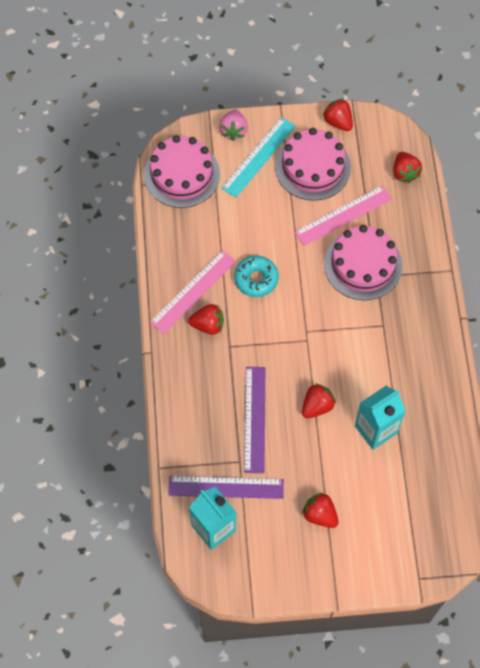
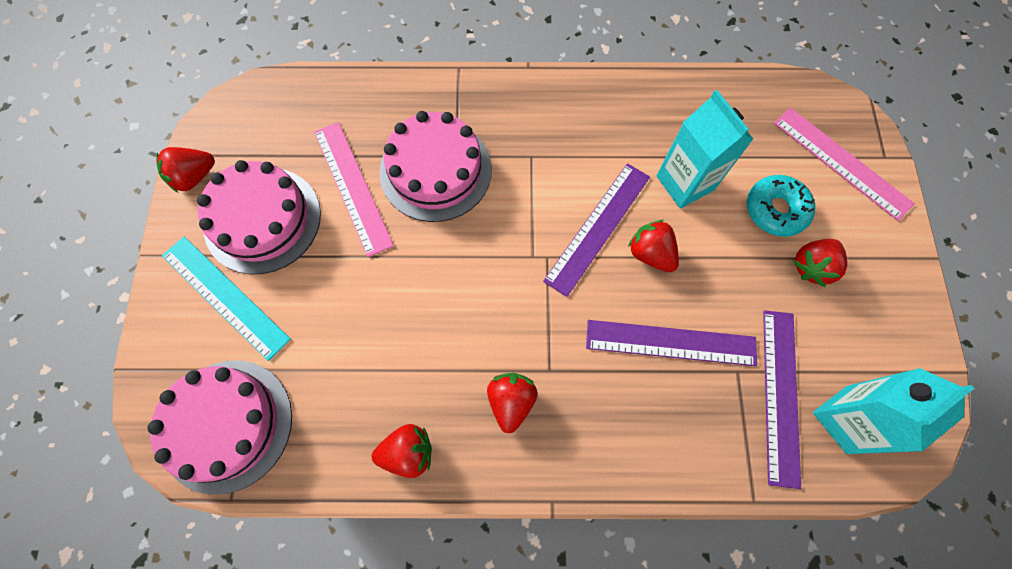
camera: 85 degrees left, 5 degrees up
pink ruler [150,250,236,334] -> pink ruler moved to [774,107,915,221]
pink strawberry [219,109,248,141] -> none
turquoise donut [234,256,279,297] -> turquoise donut moved to [747,175,816,237]
red strawberry [393,152,422,183] -> red strawberry moved to [372,424,432,478]
none -> purple ruler [543,163,650,297]

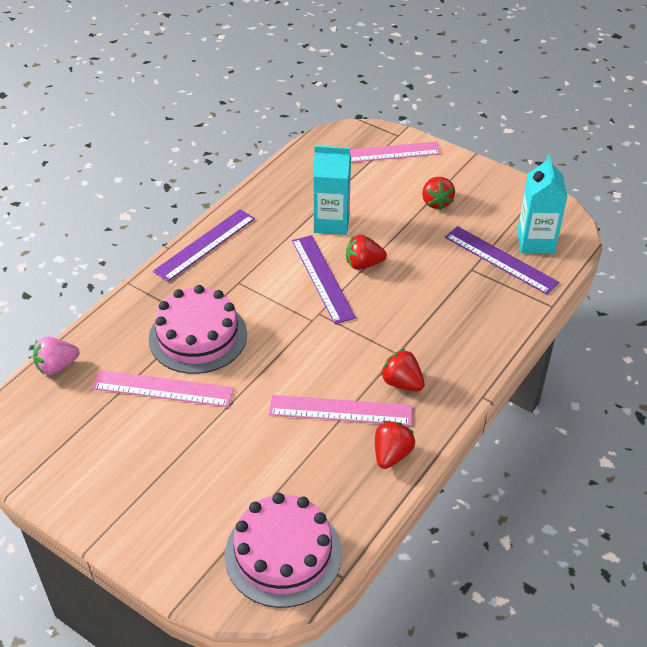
camera: 55 degrees left, 25 degrees down
red strawberry [156,147,215,192] -> none
turquoise ruler [162,237,291,361] -> none
pink cake [197,160,321,274] -> none
purple ruler [586,320,757,366] -> purple ruler moved to [153,209,255,282]
turquoise donut [747,175,816,237] -> none
none -> pink strawberry [33,336,79,375]
none -> pink ruler [269,395,412,426]

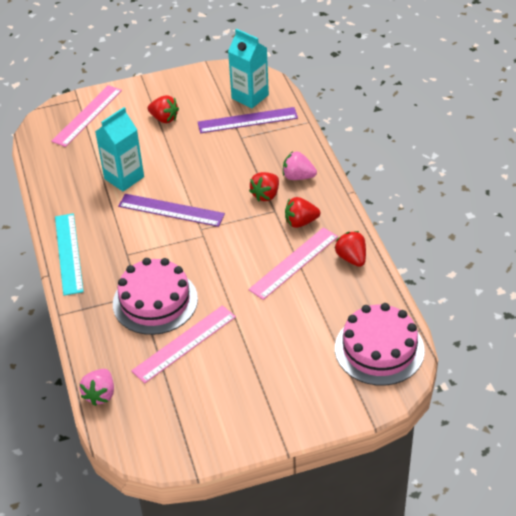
camera: 50 degrees left, 0 degrees up
purple ruler [153,209,255,282] -> turquoise ruler [55,213,84,296]
red strawberry [346,235,387,270] -> red strawberry moved to [249,172,279,201]
none -> pink strawberry [283,151,317,180]

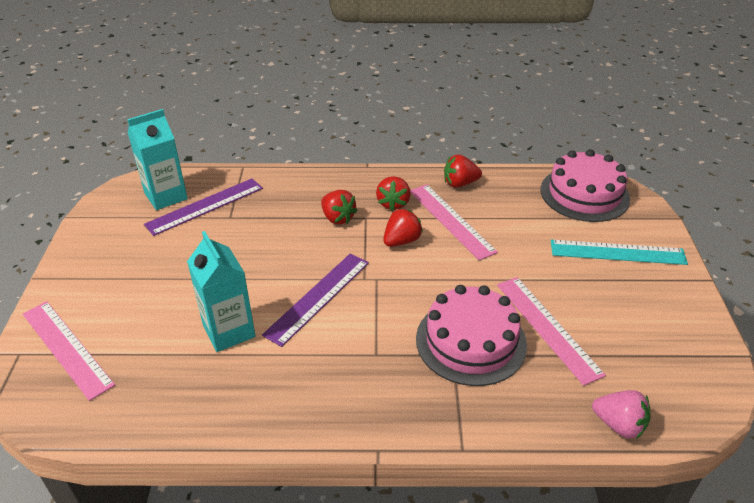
camera: 75 degrees left, 5 degrees down
turquoise ruler [55,213,84,296] -> turquoise ruler moved to [551,240,688,265]
red strawberry [147,95,179,123] -> red strawberry moved to [383,208,423,247]
purple ruler [198,107,298,133] -> purple ruler turned 45 degrees clockwise [144,179,263,236]
pink strawberry [283,151,317,180] -> none

